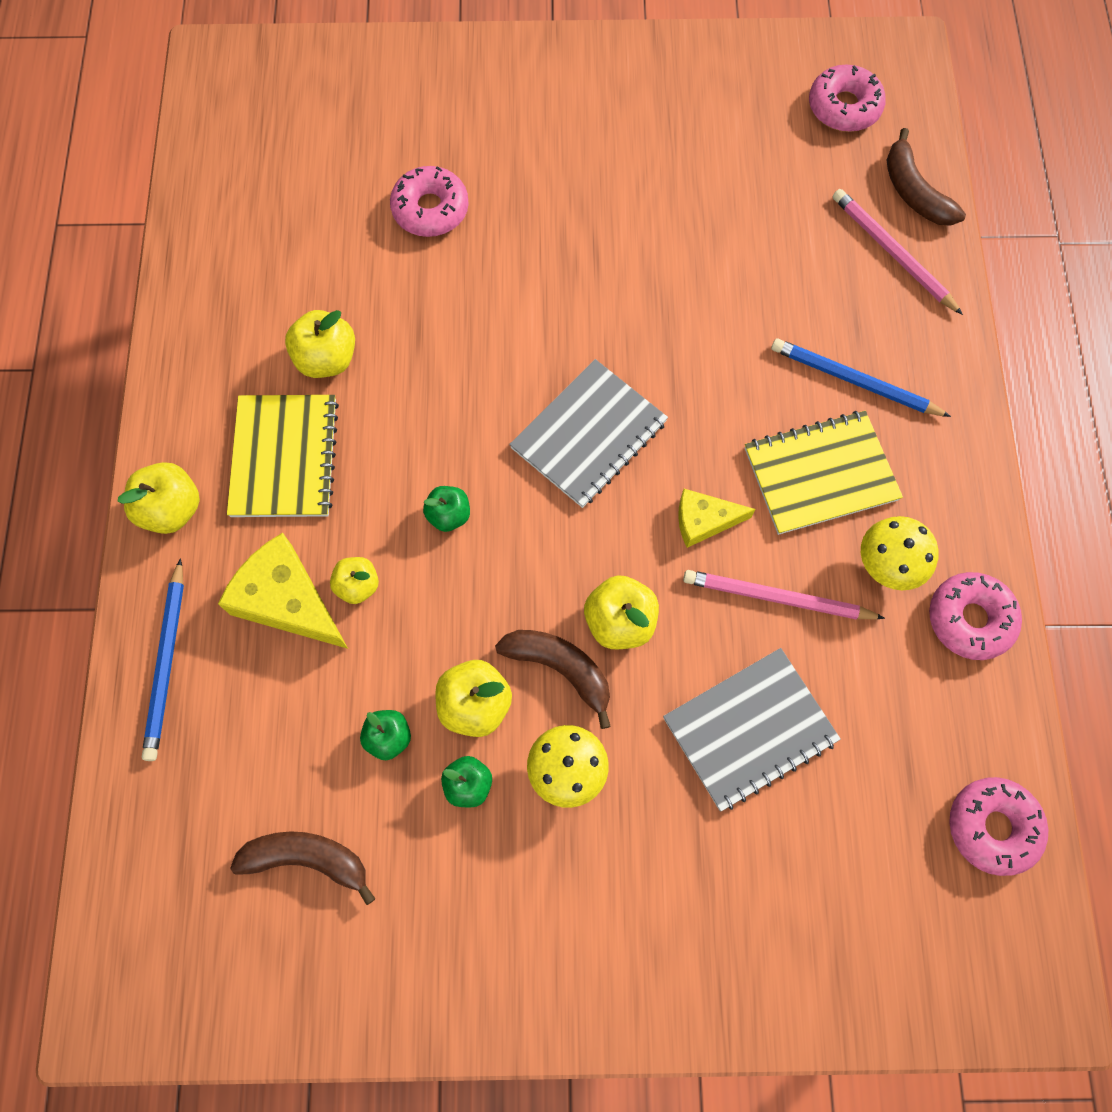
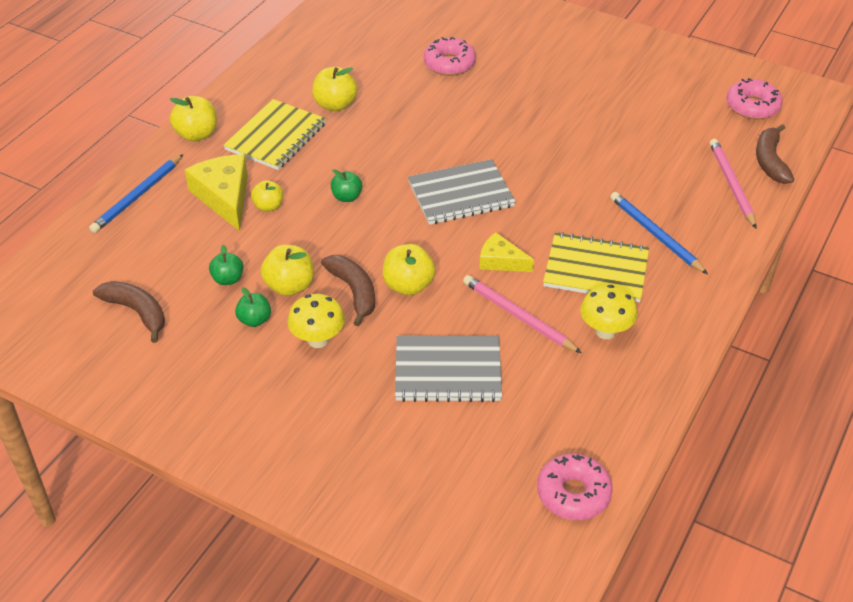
camera: 30 degrees right, 25 degrees down
pink donut [929,572,1022,660] -> none

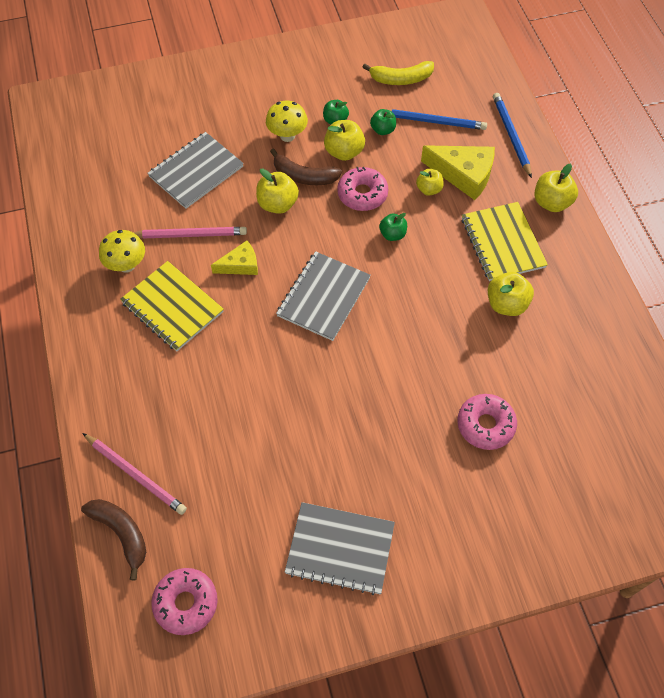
camera: 135 degrees right, 15 degrees up
brown banana [93,281,165,343] -> yellow banana [363,61,434,85]
pink donut [537,454,613,520] -> pink donut moved to [337,167,388,211]
yellow notebook [543,232,649,302] -> yellow notebook turned 75 degrees clockwise [120,261,224,351]
blue pencil [610,192,708,274] -> blue pencil moved to [390,109,487,130]
none -> grey notebook [285,502,395,595]

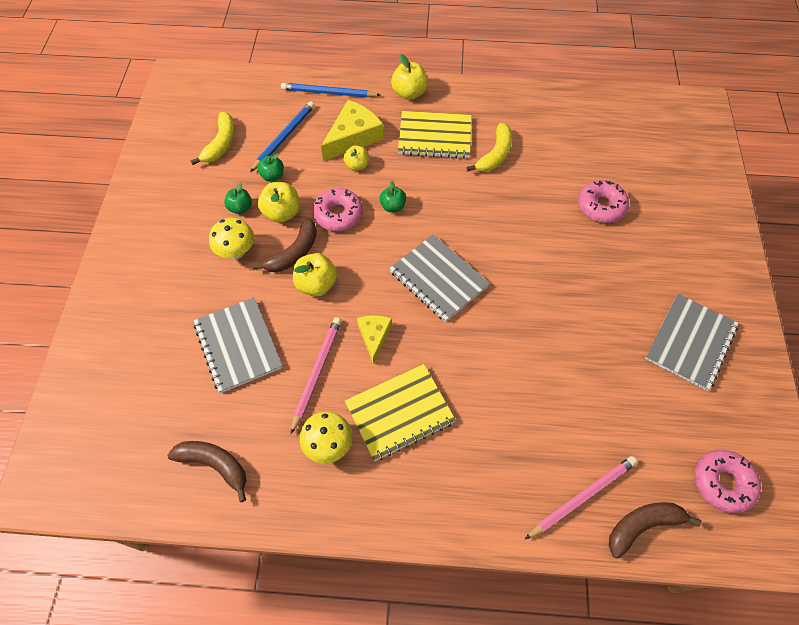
camera: 70 degrees left, 0 degrees up
yellow apple [488,272,534,316] -> yellow banana [466,123,512,172]
none -> brown banana [167,441,247,502]

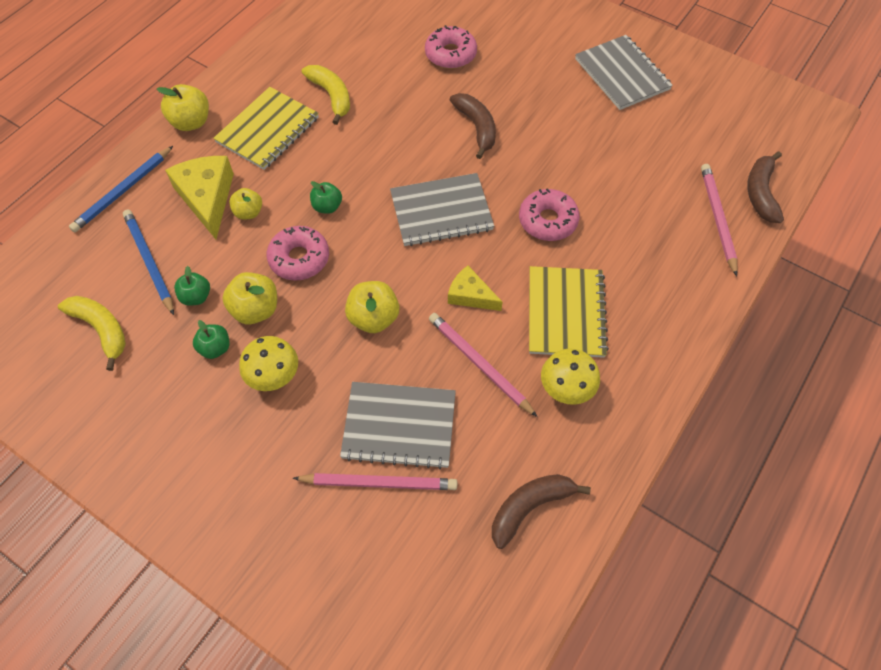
camera: 60 degrees left, 0 degrees up
brown banana [253,218,317,272] -> brown banana moved to [450,93,496,159]
pink donut [695,450,761,513] -> pink donut moved to [519,188,580,241]
none -> pink pencil [293,473,457,490]

